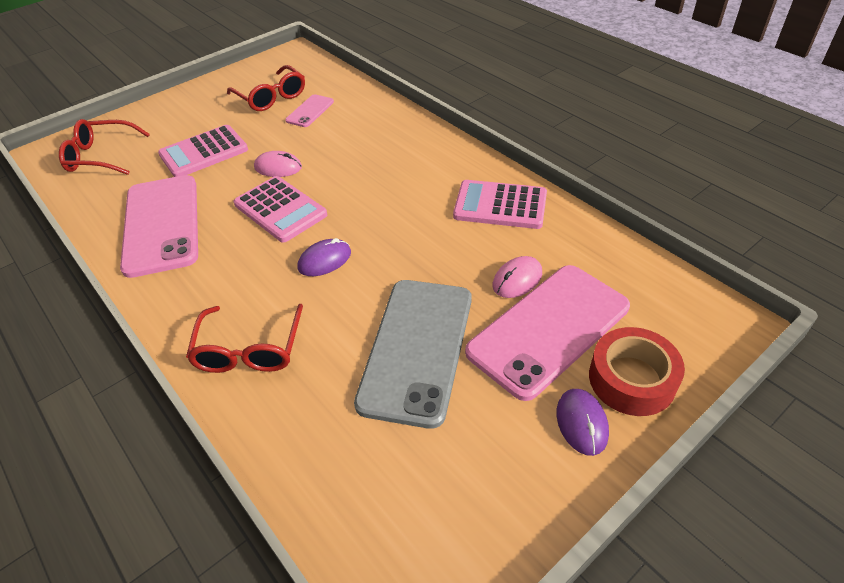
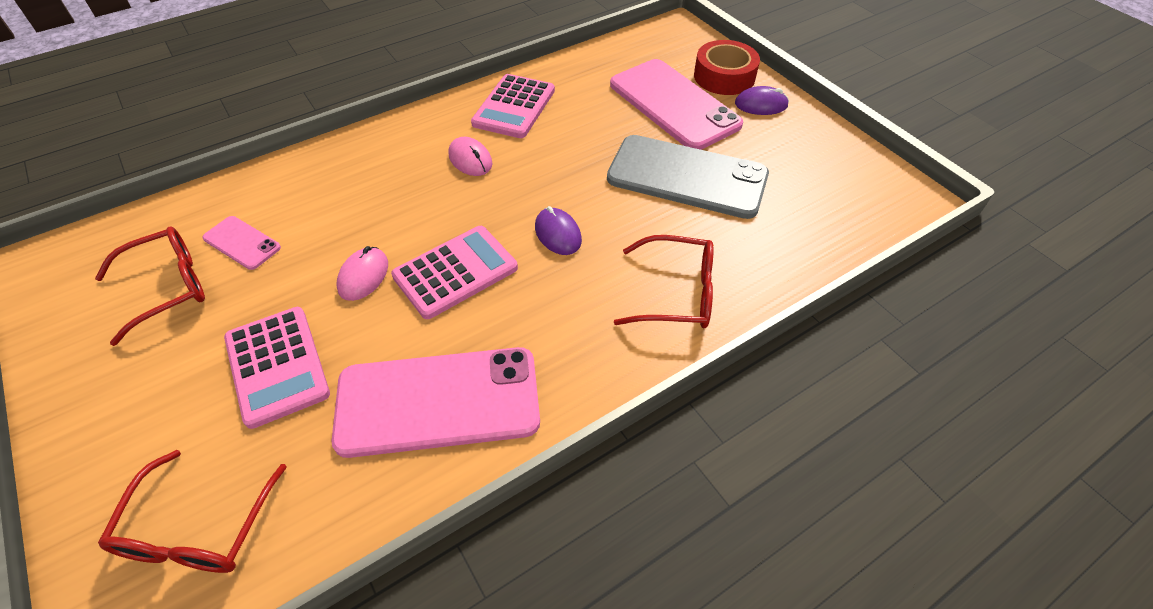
camera: 85 degrees left, 5 degrees up
pink mouse [493,256,542,298] -> pink mouse moved to [448,137,492,176]

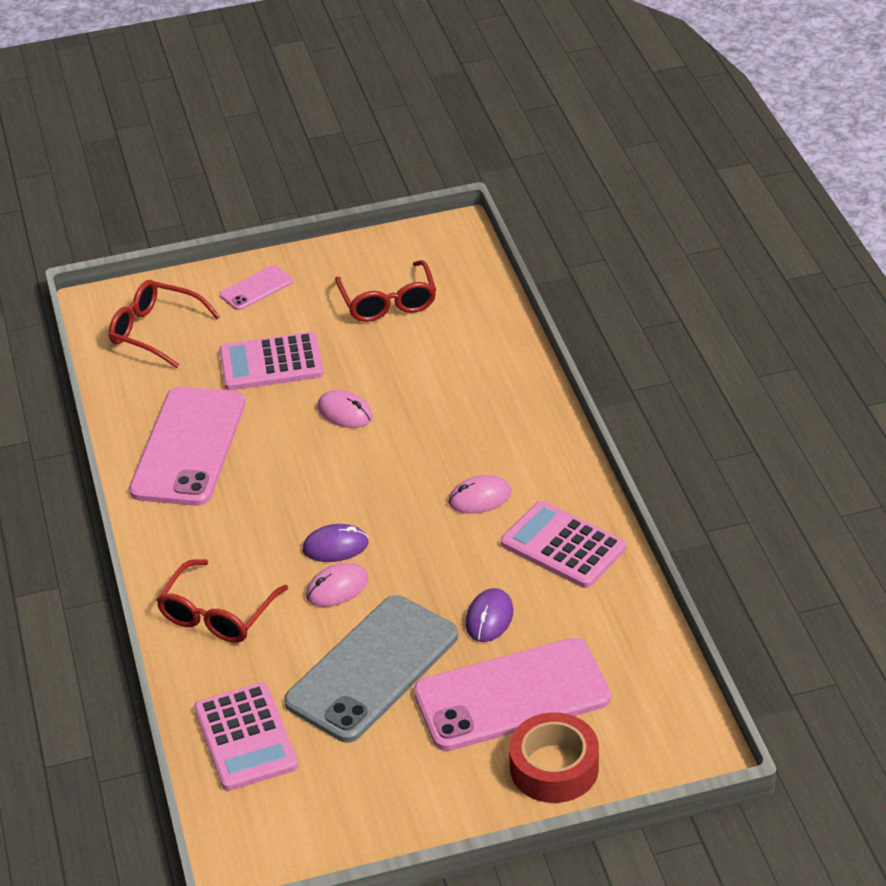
camera: 110 degrees right, 10 degrees down
pink phone [202,216,281,270] -> pink phone moved to [220,265,293,310]
pink calculator [391,226,518,319] -> pink calculator moved to [194,682,298,791]
purple mouse [735,86,789,115] -> purple mouse moved to [465,588,514,642]
none -> pink mouse [306,563,368,607]

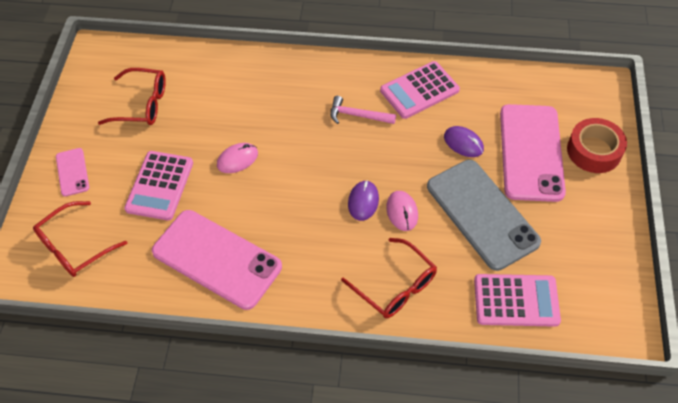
camera: 70 degrees left, 15 degrees up
pink mouse [448,475,512,514] -> pink hammer [330,96,396,124]

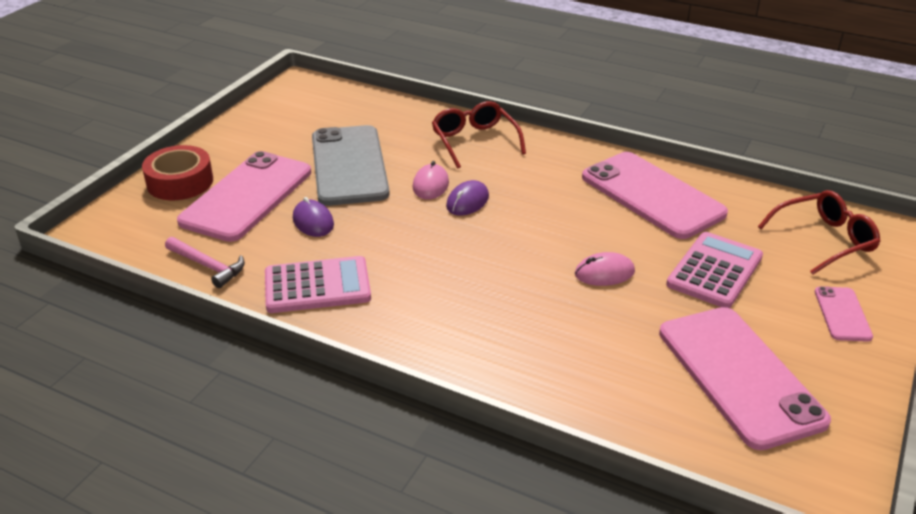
camera: 160 degrees left, 20 degrees down
red glasses [98,68,166,125] -> pink phone [659,307,831,450]
pink hammer [330,96,396,124] -> pink hammer moved to [165,237,245,288]
pink calculator [474,274,561,327] -> none

